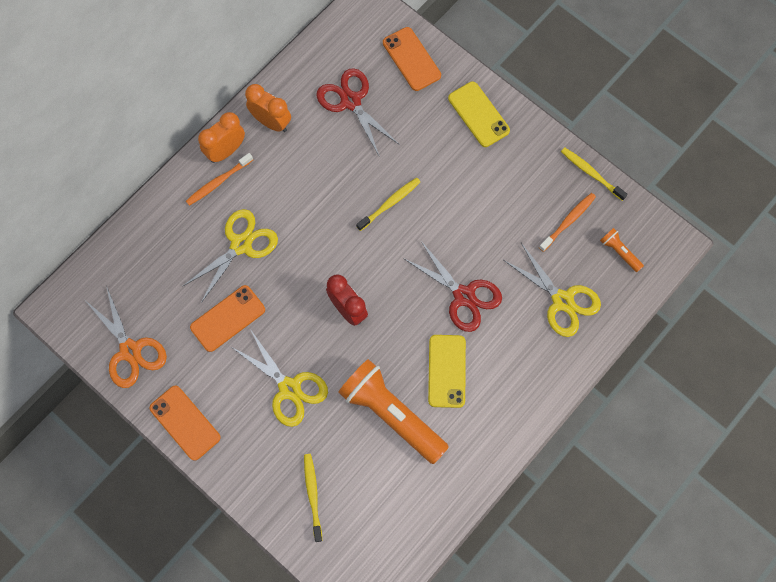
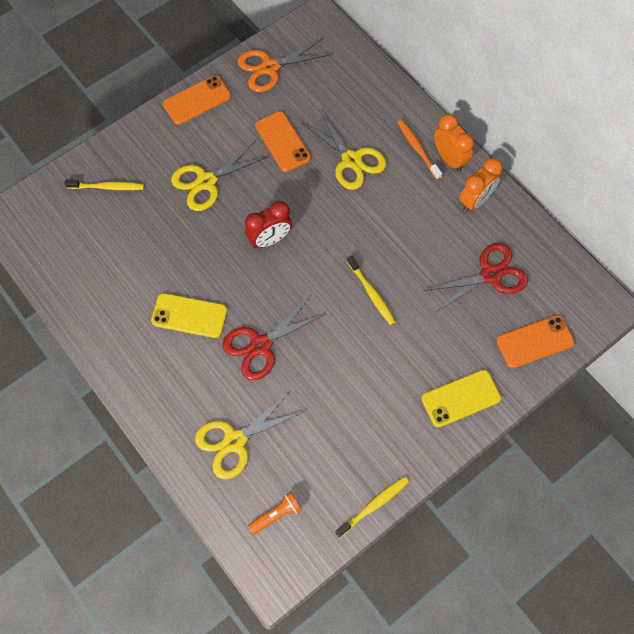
camera: 100 degrees right, 5 degrees down
orange flashlight [338,359,449,464] -> none
orange toothbrush [539,193,596,252] -> none

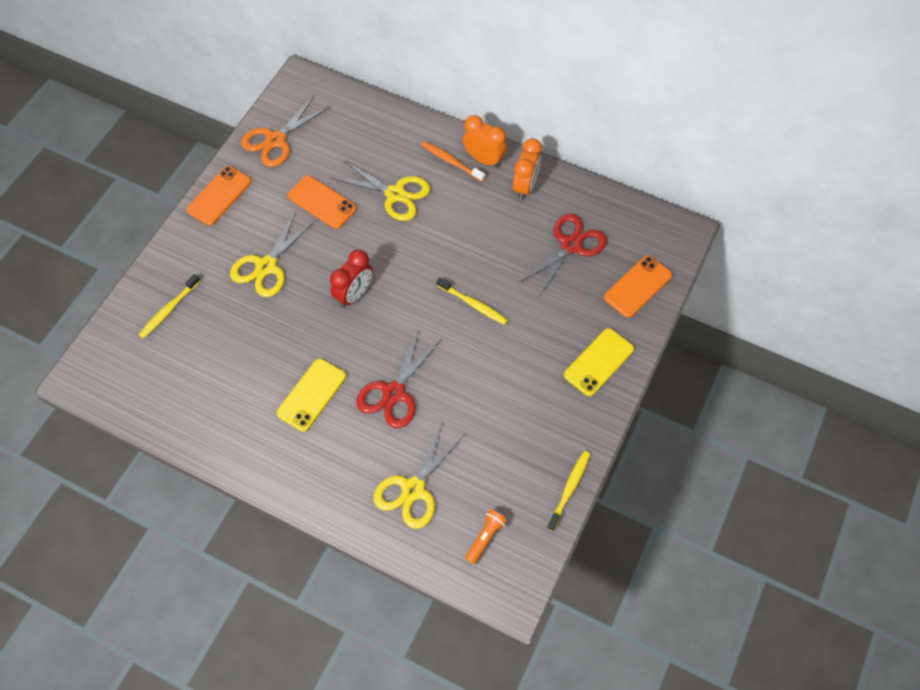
camera: 25 degrees left, 5 degrees down
yellow toothbrush [64,180,144,190] -> yellow toothbrush turned 150 degrees clockwise [139,274,200,338]
yellow phone [151,293,227,338] -> yellow phone turned 45 degrees counterclockwise [277,358,346,432]

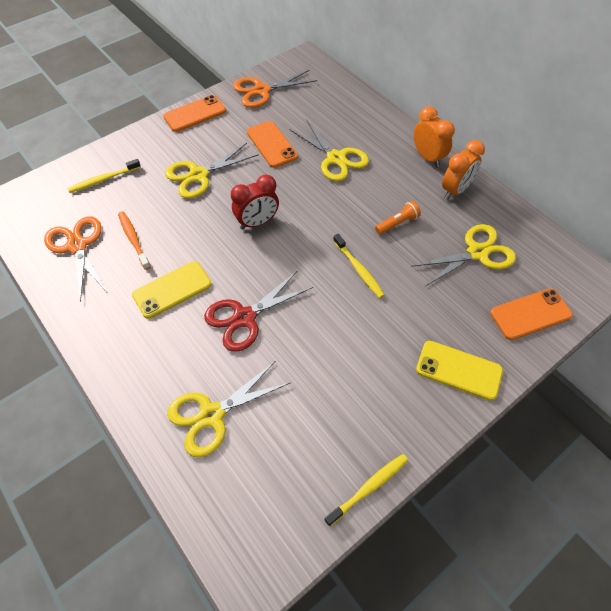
camera: 25 degrees right, 5 degrees down
orange toothbrush [421,141,485,182] -> orange toothbrush moved to [118,211,151,270]
orange flashlight [465,509,507,564] -> orange flashlight moved to [375,201,421,235]
red scissors [519,213,607,297] -> yellow scissors [411,224,516,286]
yellow phone [564,328,634,396] -> yellow phone turned 45 degrees clockwise [416,341,503,400]
none -> orange scissors [44,216,107,302]

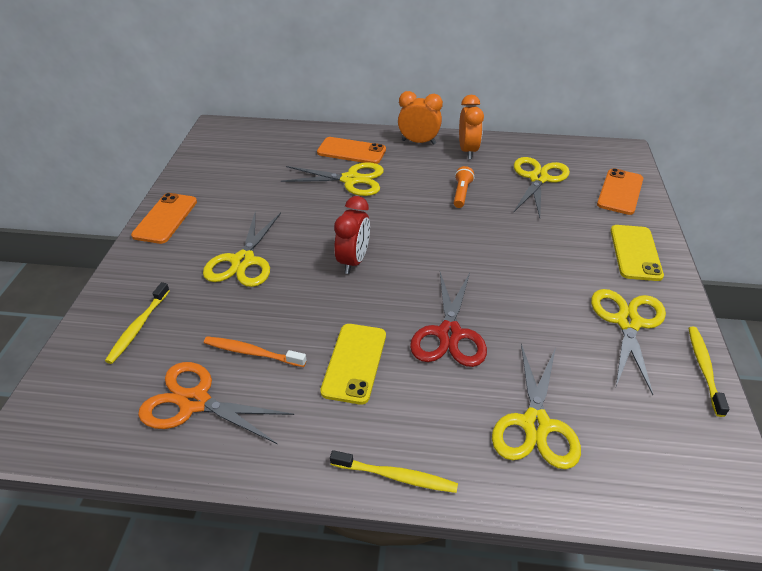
camera: 45 degrees left, 15 degrees down
orange scissors [233,70,317,108] -> none
orange phone [247,121,298,168] -> orange phone moved to [317,137,386,164]
yellow toothbrush [333,234,384,298] -> yellow toothbrush moved to [330,450,458,493]
yellow phone [416,341,503,400] -> yellow phone turned 60 degrees counterclockwise [611,225,664,281]
none -> yellow scissors [591,289,666,395]

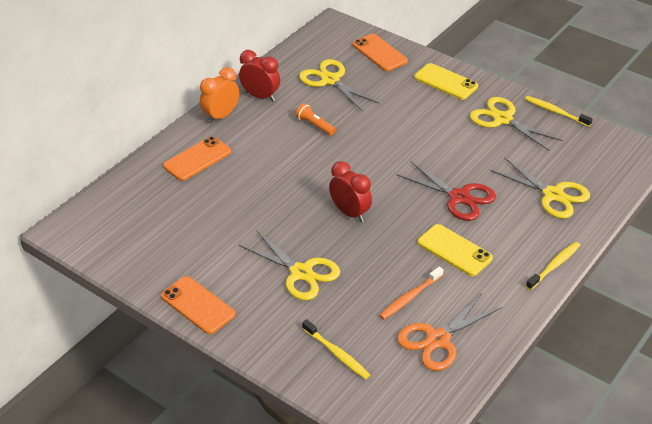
camera: 60 degrees left, 0 degrees up
yellow scissors [281,162,384,196] -> none
orange clock [459,95,484,159] -> red clock [239,50,280,102]

